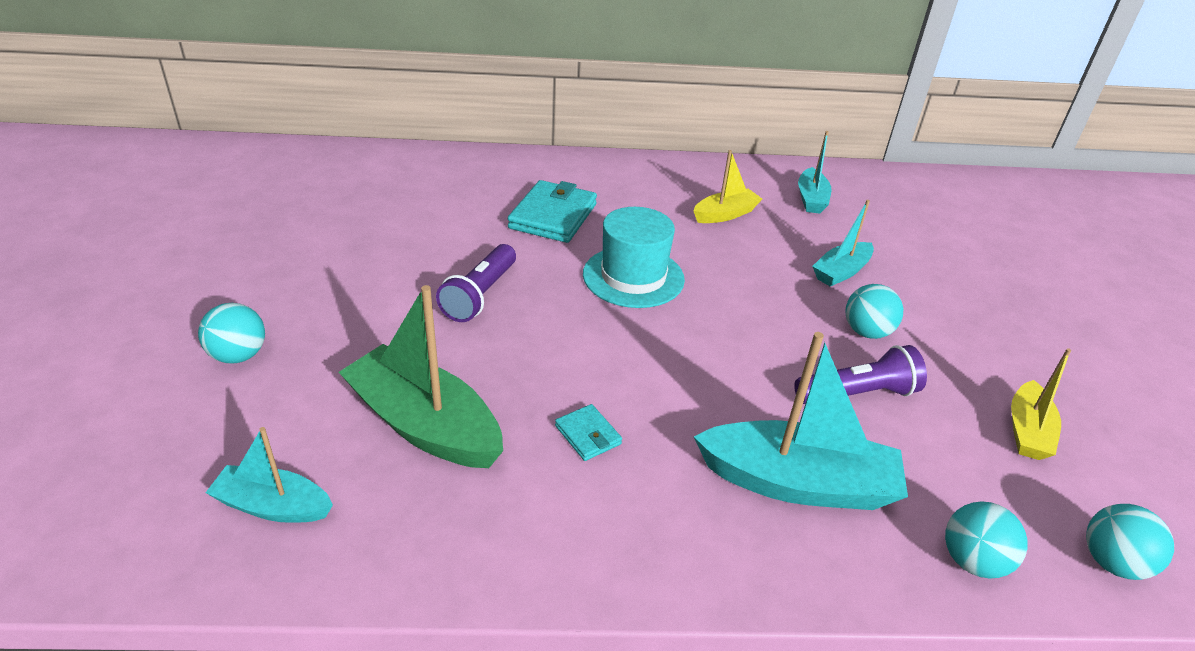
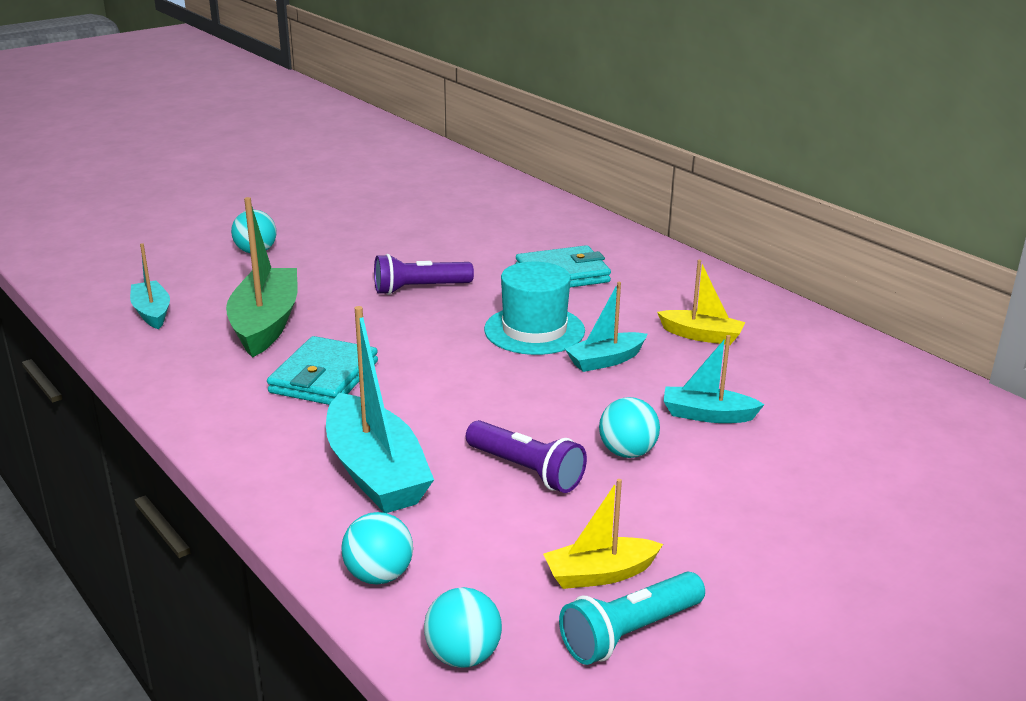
camera: 55 degrees right, 10 degrees down
turquoise wallet [555,404,622,461] -> turquoise wallet [267,336,378,405], size x2.01
turquoise boat [798,131,831,214] -> turquoise boat moved to [565,282,648,372]
none -> turquoise flashlight [559,572,705,665]

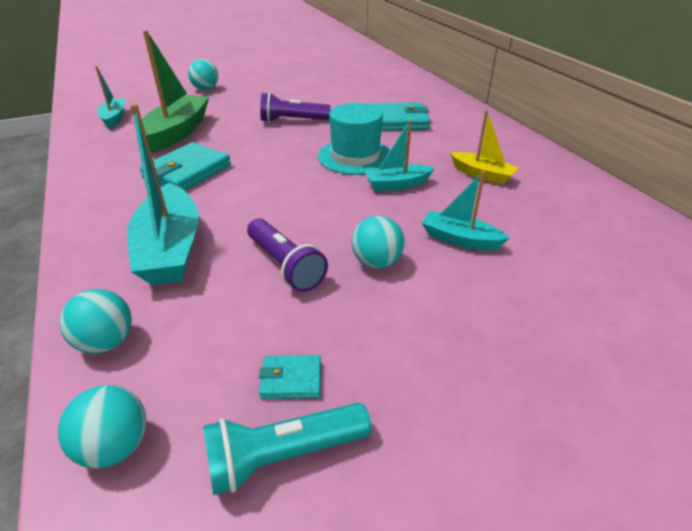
camera: 15 degrees right, 10 degrees up
yellow boat [543,479,663,589] -> turquoise wallet [259,355,321,399]

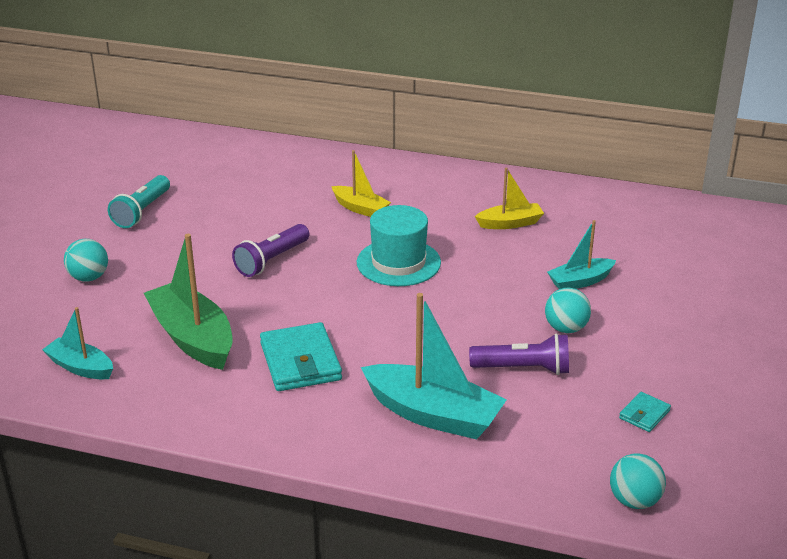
camera: 50 degrees left, 5 degrees down
turquoise ball [59,289,132,354] -> none
turquoise flashlight [203,403,371,495] -> turquoise flashlight moved to [108,175,170,228]
turquoise boat [364,120,435,191] -> none
turquoise wallet [369,102,430,131] -> yellow boat [331,150,391,217]

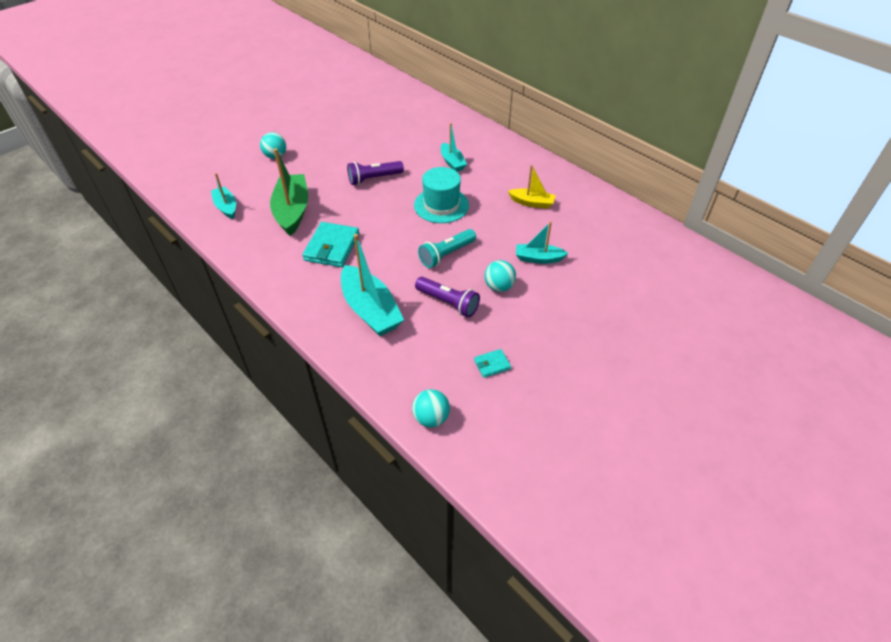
camera: 30 degrees right, 15 degrees up
turquoise flashlight [108,175,170,228] -> turquoise flashlight moved to [418,229,476,268]
yellow boat [331,150,391,217] -> turquoise boat [441,123,467,172]

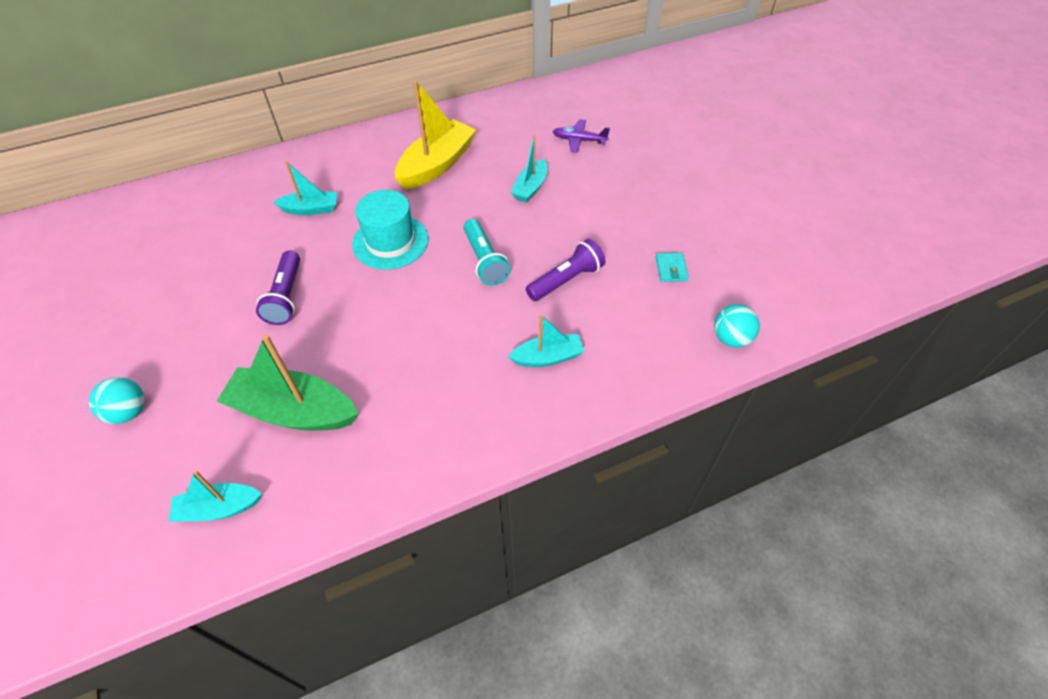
camera: 70 degrees left, 5 degrees up
turquoise wallet [302,222,359,267] -> none
turquoise boat [341,234,404,336] -> turquoise boat [508,314,585,367], size x0.57
turquoise ball [484,260,516,292] -> none
yellow boat [508,165,556,209] -> yellow boat [395,81,476,190], size x1.76
none -> purple plane [553,119,610,153]

